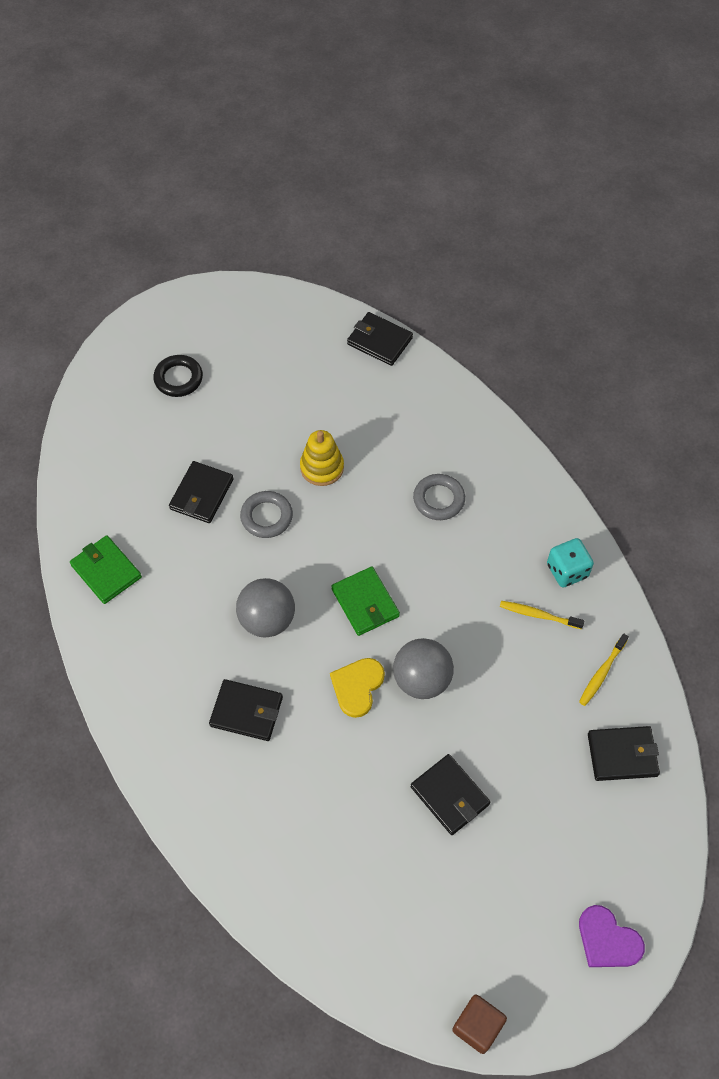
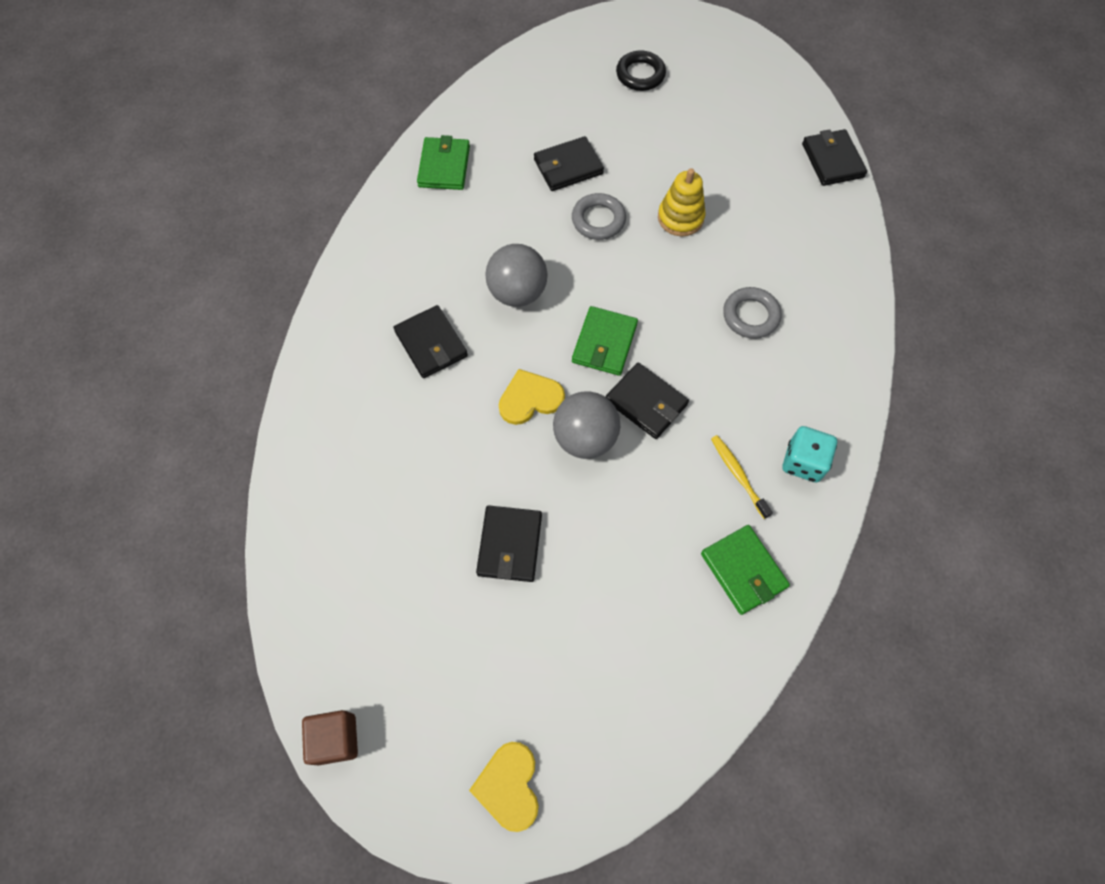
camera: 45 degrees right, 5 degrees up
yellow toothbrush [579,633,629,706] -> green wallet [701,525,790,615]
purple heart [579,905,645,967] -> yellow heart [469,742,539,832]
black wallet [588,726,660,781] -> black wallet moved to [606,362,689,439]

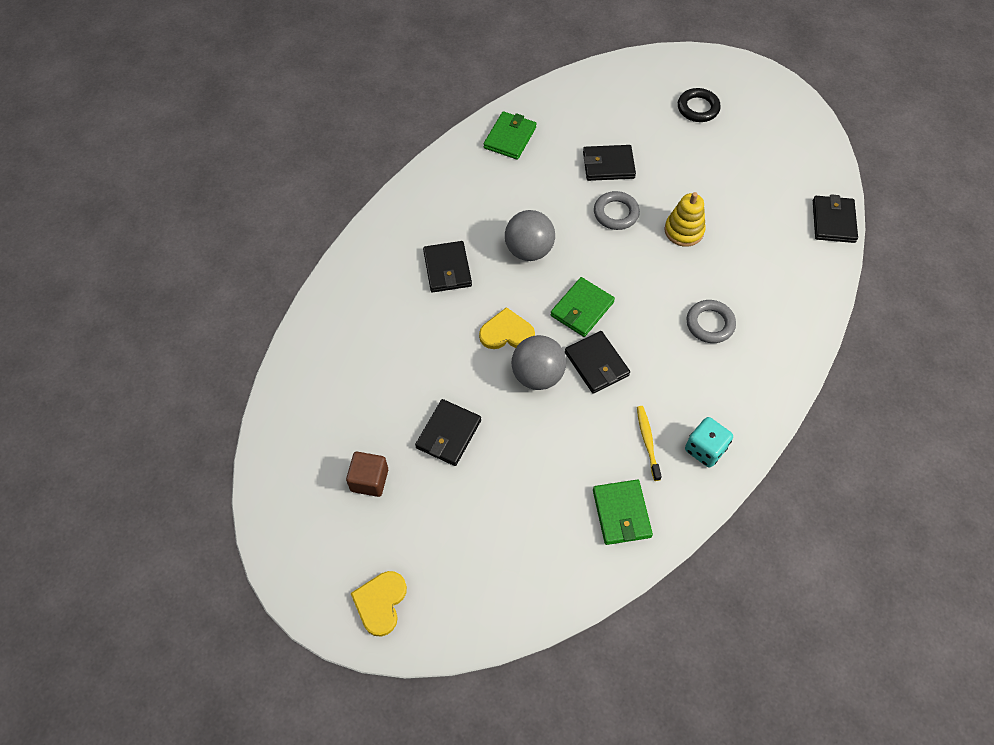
camera: 20 degrees right, 5 degrees down
brown cube [302,710,358,765] -> brown cube moved to [346,452,388,497]

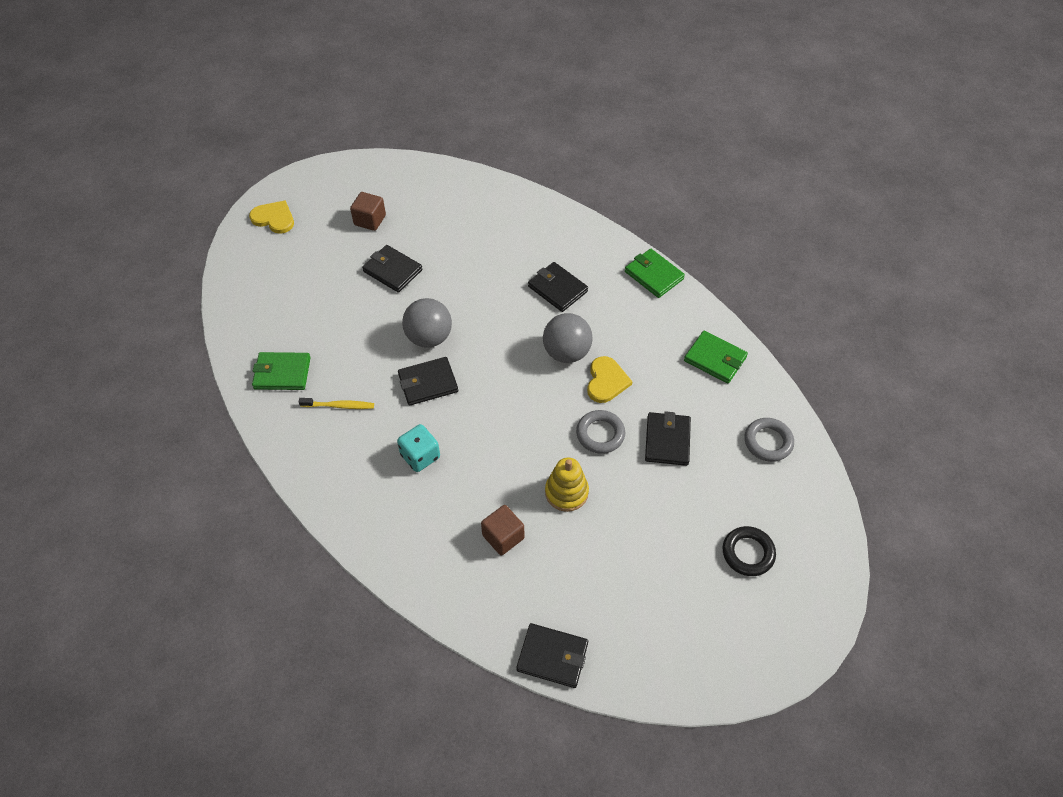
camera: 100 degrees right, 5 degrees down
black wallet [423,241,472,292] -> black wallet turned 45 degrees clockwise [528,262,588,312]
yellow heart [479,307,535,349] -> yellow heart moved to [587,356,633,403]
green wallet [550,277,615,337] -> green wallet moved to [625,249,685,298]
turquoise dice [685,417,733,468] -> turquoise dice moved to [397,424,440,472]
grey ring [686,300,736,343] -> grey ring moved to [744,418,794,462]
none -> brown cube [481,505,524,555]

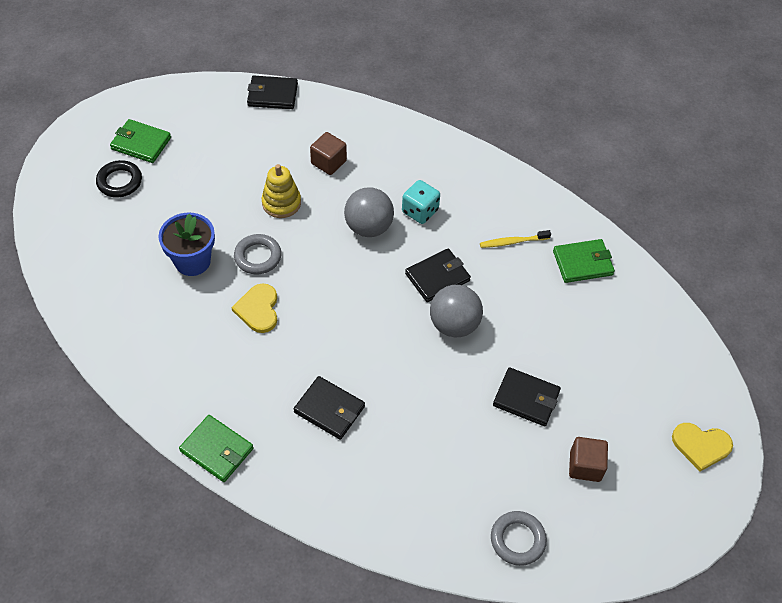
camera: 165 degrees right, 0 degrees up
grey ball [543,313,593,363] -> grey ball moved to [344,187,394,237]
black wallet [645,411,691,466] -> blue flower pot [158,213,215,276]
green wallet [684,331,748,384] -> green wallet moved to [110,119,171,163]
grey ring [744,418,794,462] -> grey ring moved to [491,511,547,566]

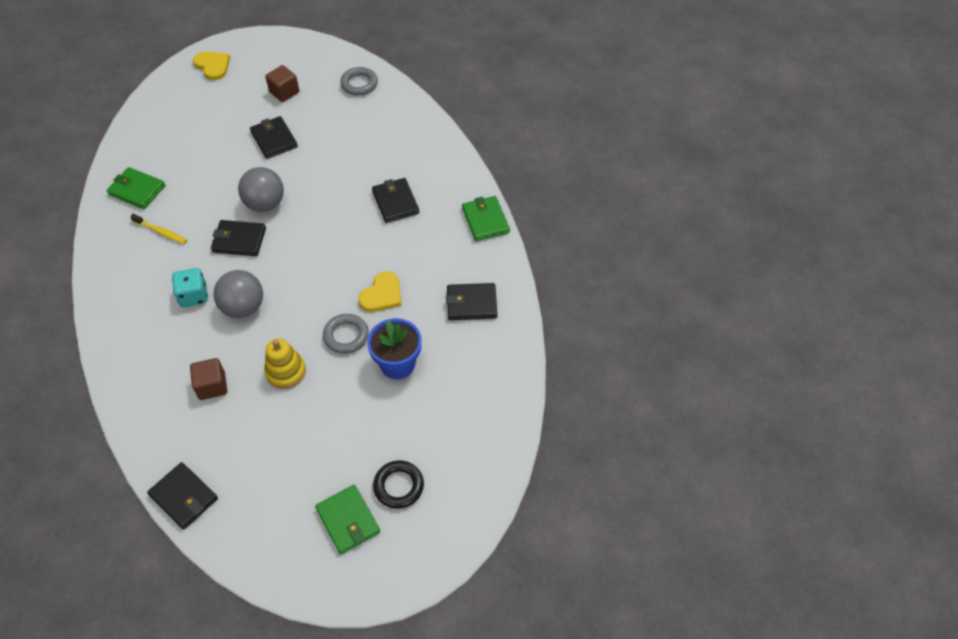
camera: 140 degrees left, 0 degrees up
none -> black wallet [446,283,497,320]

